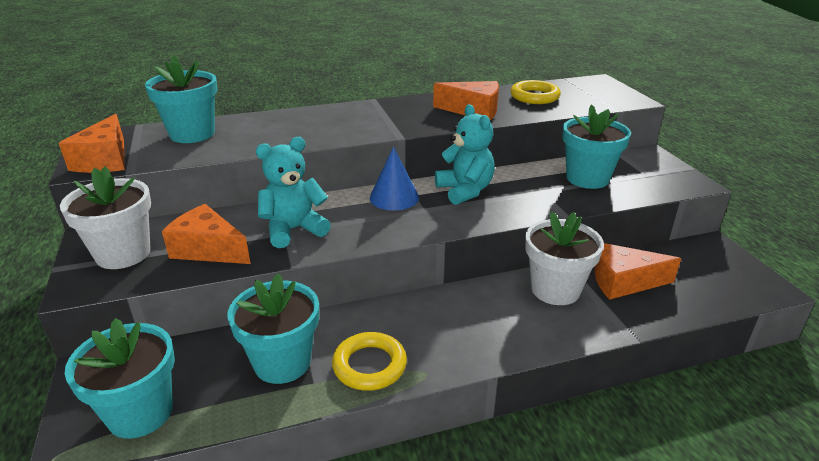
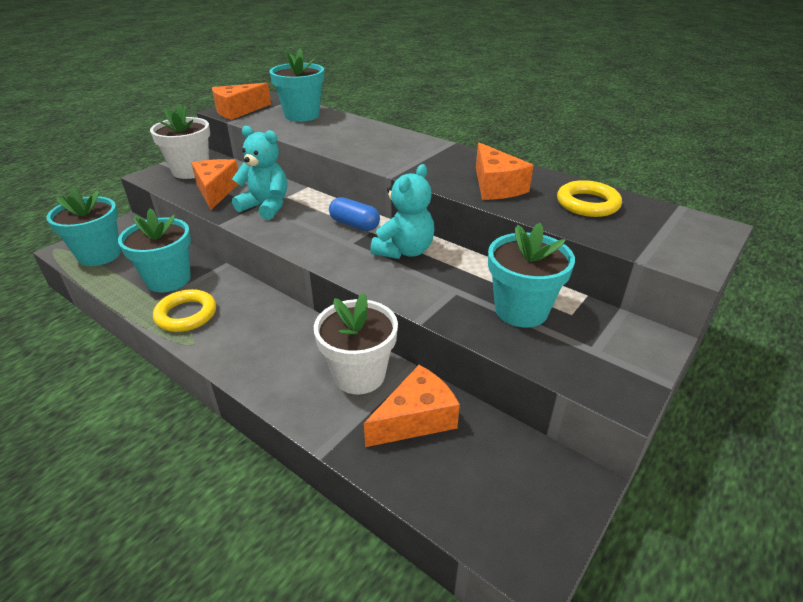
camera: 55 degrees right, 5 degrees up
blue cone [370,146,419,210] -> blue capsule [329,197,380,231]
orange cheese [594,243,681,300] -> orange cheese turned 90 degrees clockwise [364,365,460,447]

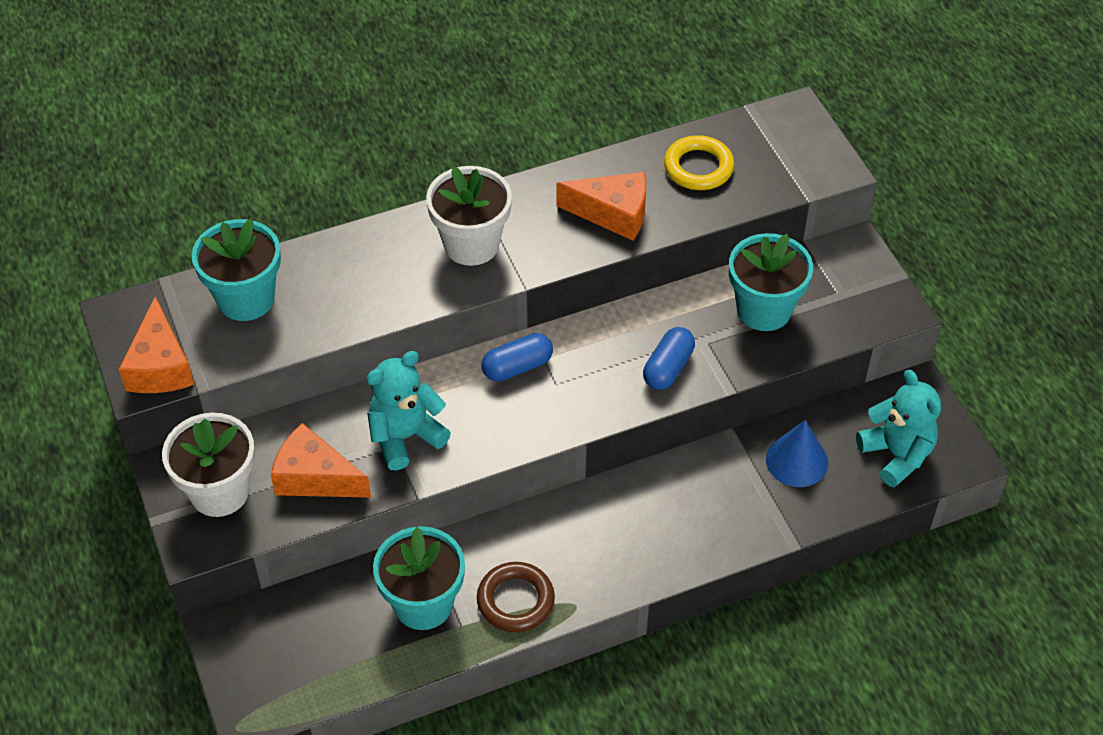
camera: 60 degrees left, 15 degrees up
turquoise flower pot [46,187,121,266] -> none
yellow ring [153,289,216,332] -> brown ring [477,562,555,632]
white flower pot [314,293,398,394] -> white flower pot moved to [426,166,512,266]
orange cheese [364,365,460,447] -> blue cone [766,420,829,487]
turquoise teddy bear [370,164,434,259] -> turquoise teddy bear moved to [856,370,941,488]
none -> blue capsule [643,327,695,390]

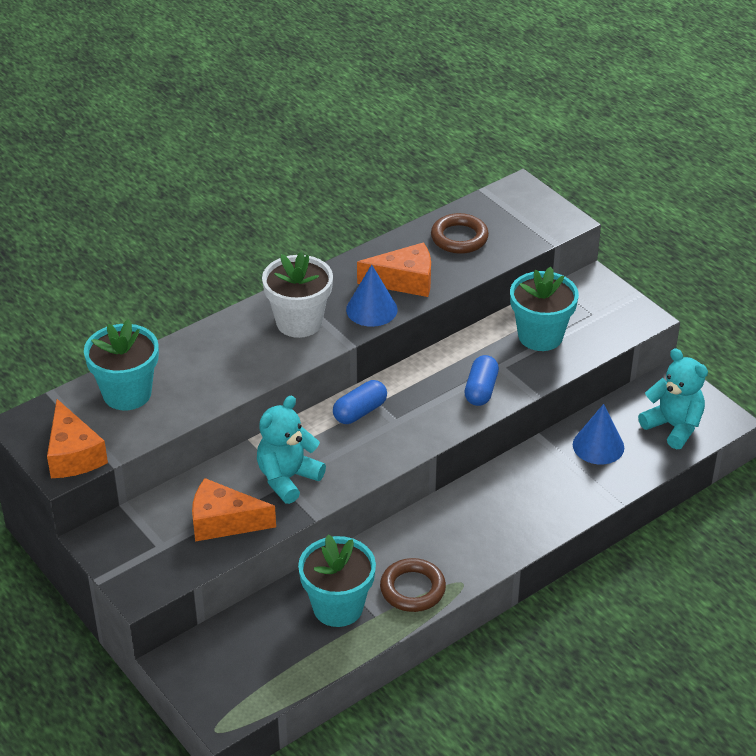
camera: 15 degrees left, 10 degrees down
white flower pot [162,413,255,517] -> none
yellow ring [664,135,734,190] -> brown ring [431,213,489,254]
none -> blue cone [346,265,398,327]

